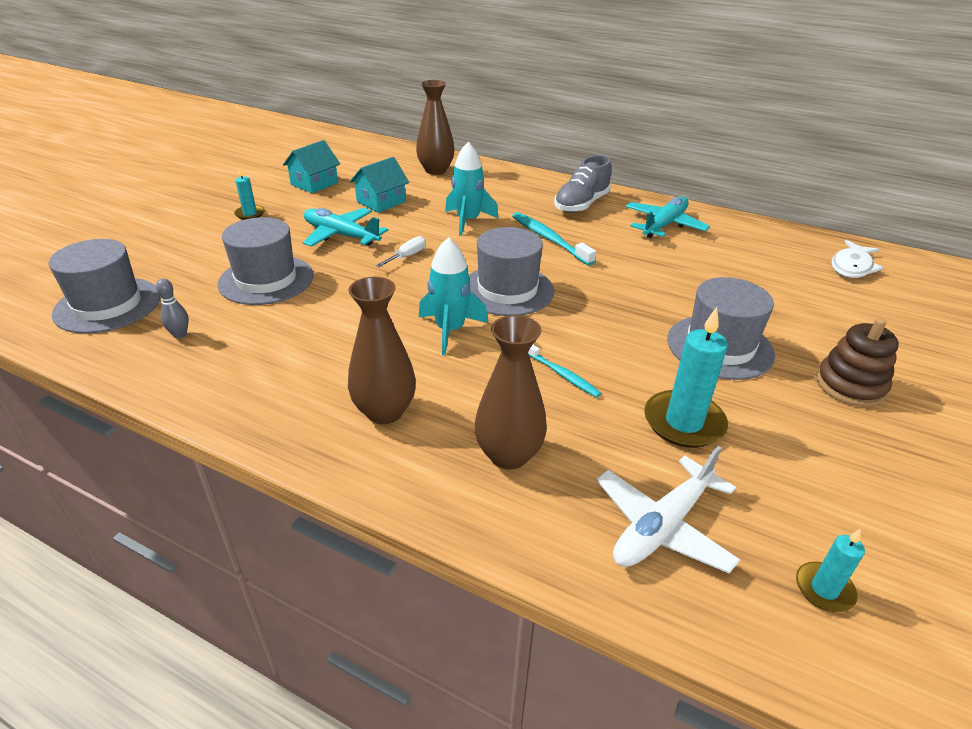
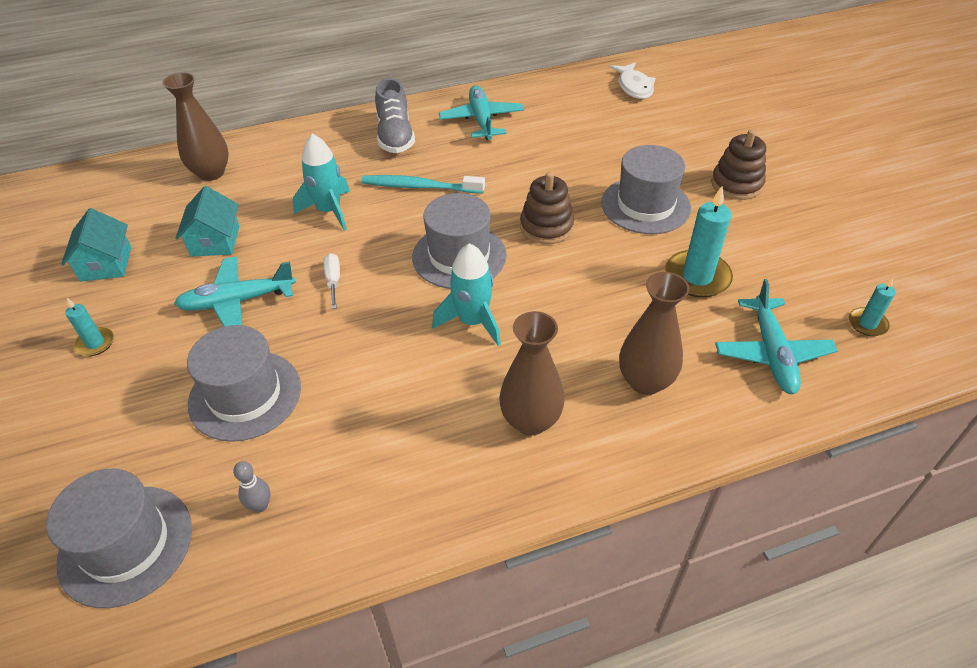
camera: 45 degrees left, 10 degrees up
turquoise toothbrush [528,345,601,398] -> none
white plane [596,446,740,573] -> turquoise plane [715,279,838,394]
none -> brown stacking toy [520,172,574,244]

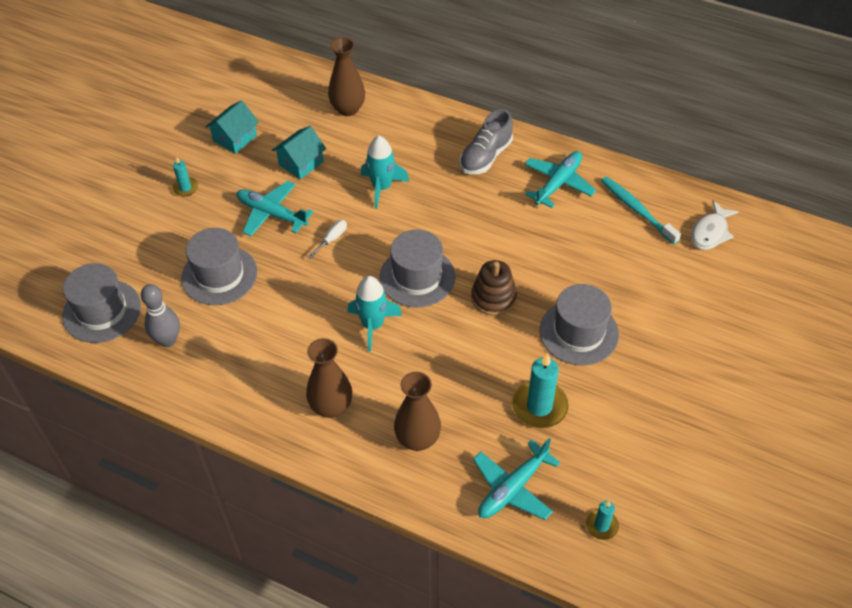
camera: 45 degrees right, 5 degrees up
grey bowling pin [233,461,270,513] -> grey bowling pin [141,284,180,347], size x1.78
turquoise toothbrush [361,175,485,194] -> turquoise toothbrush moved to [601,177,681,244]
brown stacking toy [711,129,766,200] -> none

